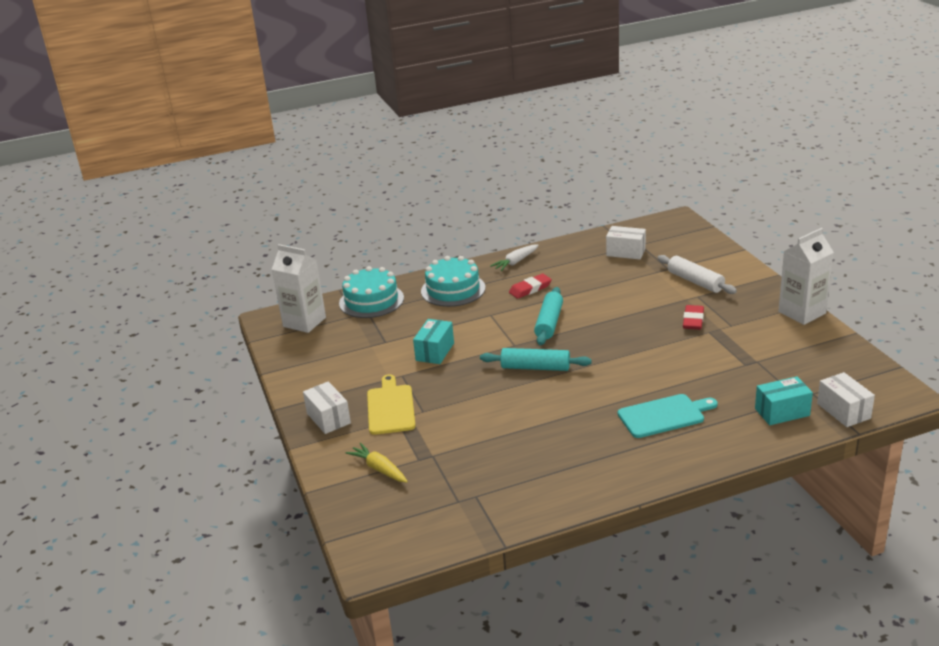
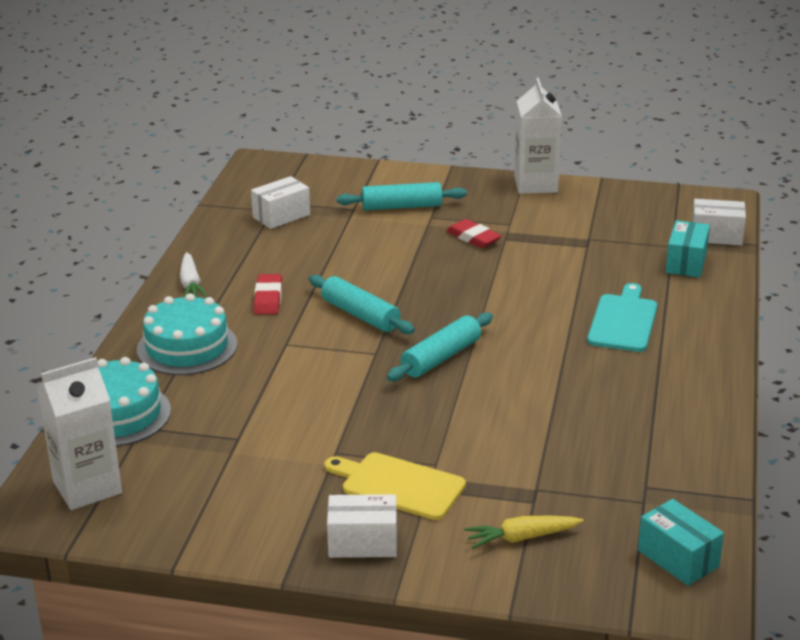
camera: 60 degrees left, 0 degrees up
turquoise box [413,319,454,364] -> turquoise box moved to [638,499,724,586]
white rolling pin [657,255,737,294] -> turquoise rolling pin [337,182,467,210]

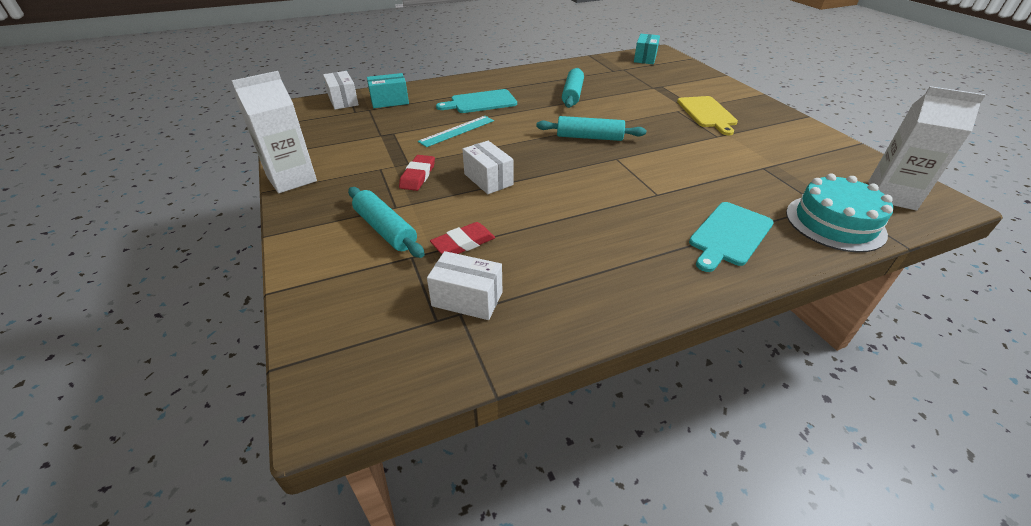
camera: 125 degrees left, 10 degrees up
turquoise cake [137,293,237,375] -> turquoise cutting board [689,202,774,272]
white carrot [180,252,208,298] -> none
red eraser [254,274,282,314] -> red eraser moved to [430,222,495,254]
turquoise rolling pin [309,275,415,334] -> turquoise rolling pin moved to [562,68,584,108]
white box [327,494,397,558] -> white box moved to [462,141,513,194]
yellow carrot [464,516,584,548] -> none
none -> turquoise ruler [418,116,494,147]

